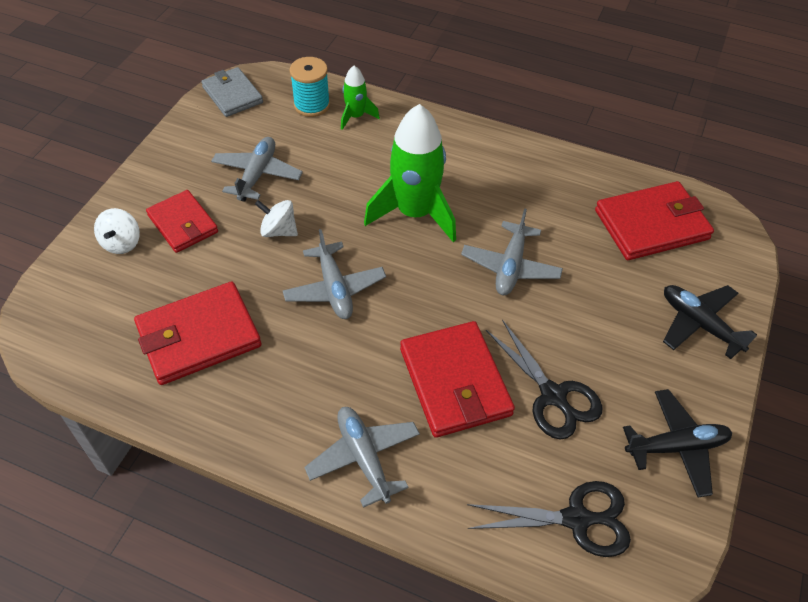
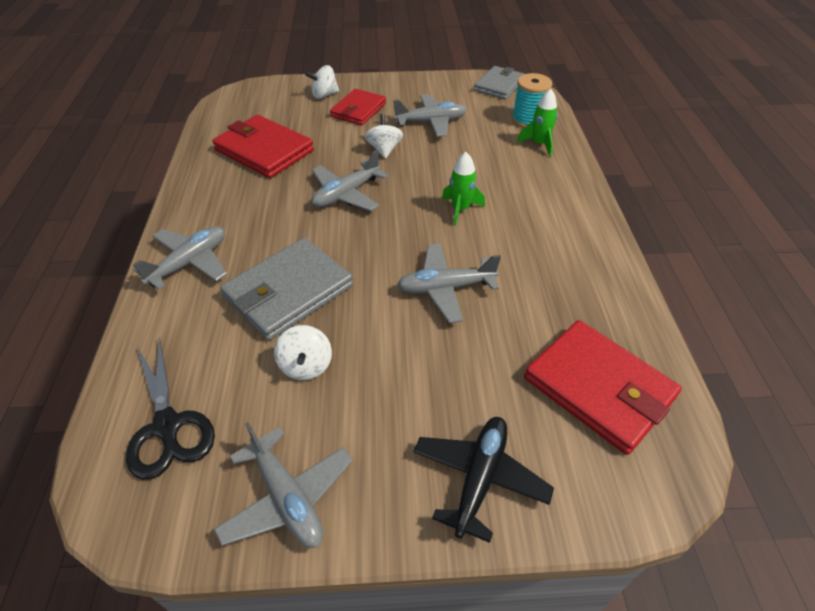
camera: 65 degrees right, 5 degrees down
green rocket [364,104,456,242] -> green rocket [442,152,485,226], size x0.50
red wallet [400,321,515,438] -> grey wallet [220,238,353,341]
black scissors [486,319,602,439] -> white spinning top [274,325,332,380]
black plane [623,389,732,498] -> grey plane [214,422,353,548]

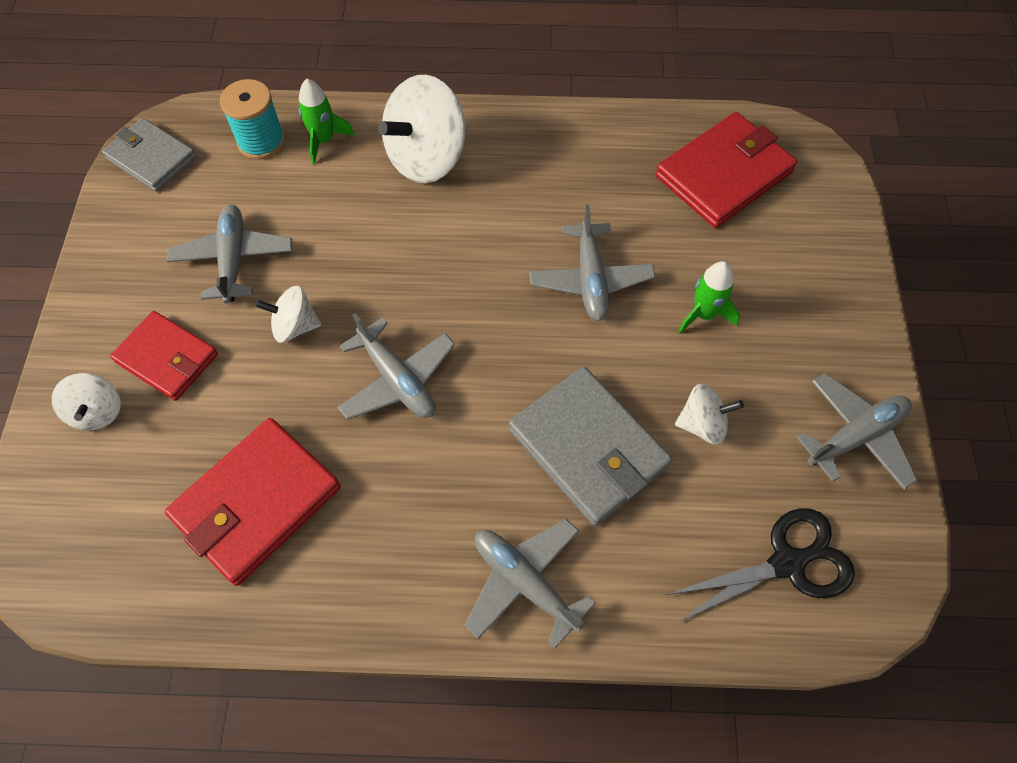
camera: 85 degrees left, 15 degrees up
black plane [413,417,554,543] -> none
green rocket [442,152,485,226] -> green rocket moved to [678,261,740,334]
none -> white spinning top [378,75,465,183]

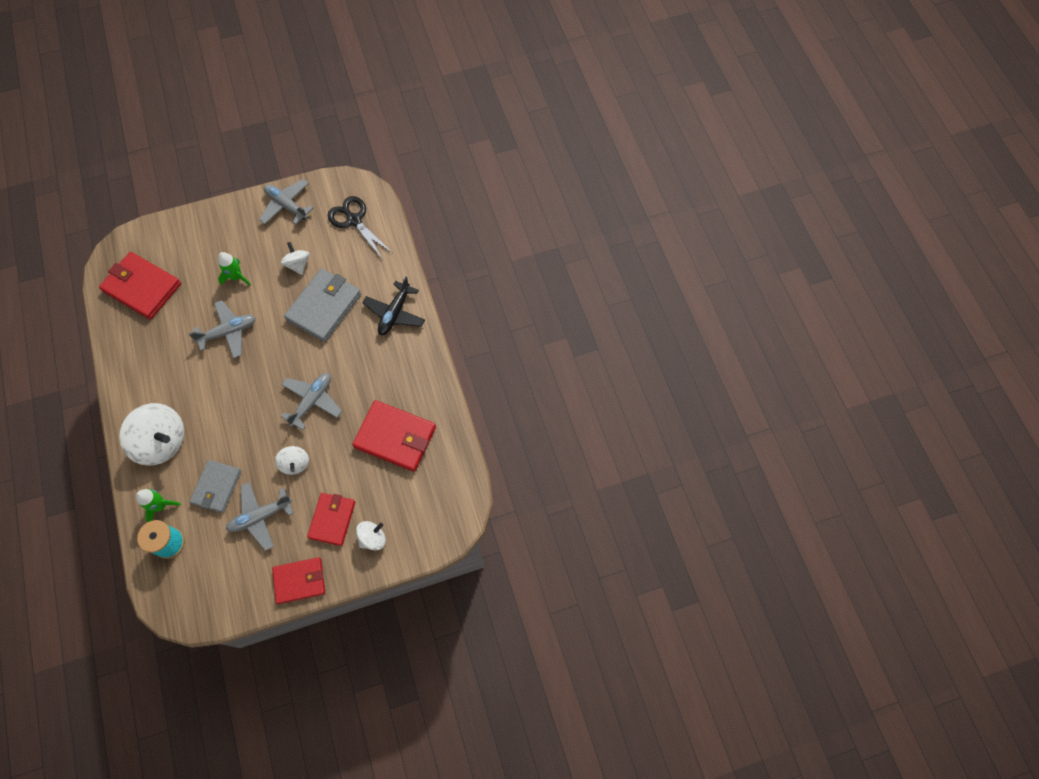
camera: 110 degrees left, 5 degrees up
grey wallet [102,118,196,192] -> grey wallet moved to [189,460,241,513]
grey plane [465,519,596,648] -> black plane [362,276,425,335]
none -> red wallet [272,557,325,604]

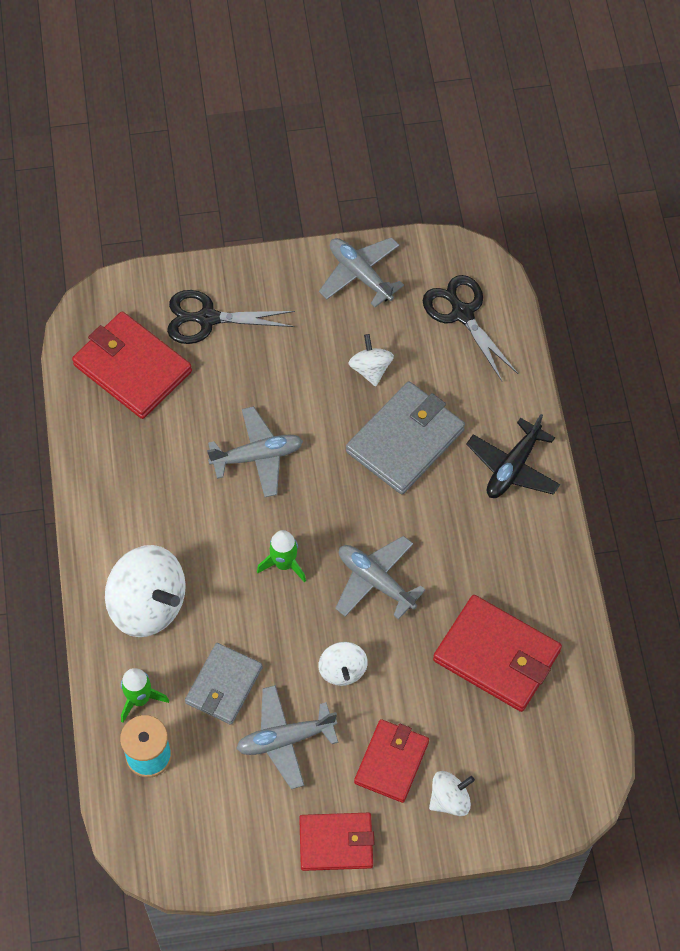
camera: 10 degrees right, 5 degrees down
green rocket [218,252,251,286] -> green rocket moved to [257,530,306,583]
grey plane [281,373,342,430] -> grey plane turned 90 degrees counterclockwise [335,536,426,620]
none -> black scissors [167,290,295,344]

